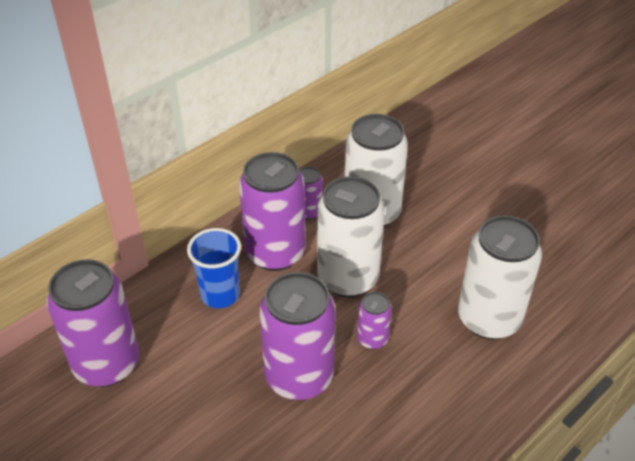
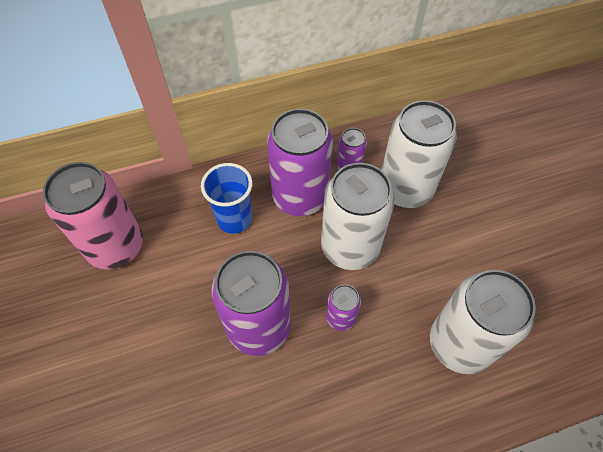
camera: 25 degrees right, 15 degrees up
purple can [47,259,139,387] -> pink can [43,162,143,269]

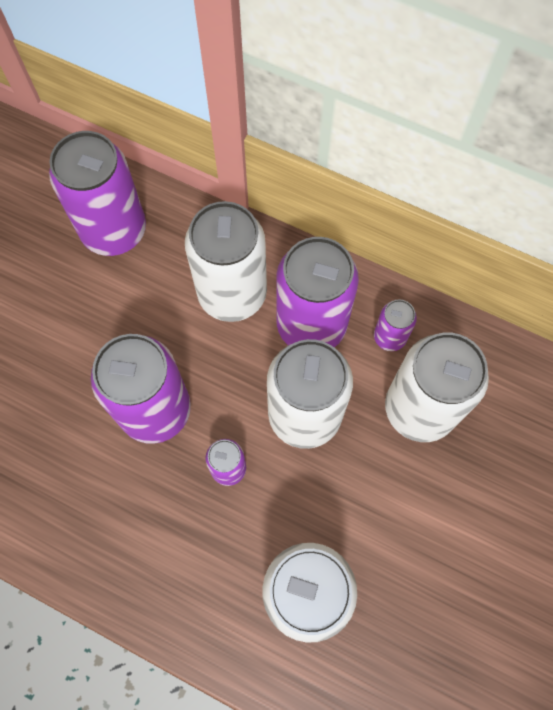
camera: 45 degrees right, 10 degrees up
pink can [43,162,143,269] -> purple can [49,131,146,256]
blue cup [201,163,253,234] -> white can [185,201,267,322]

